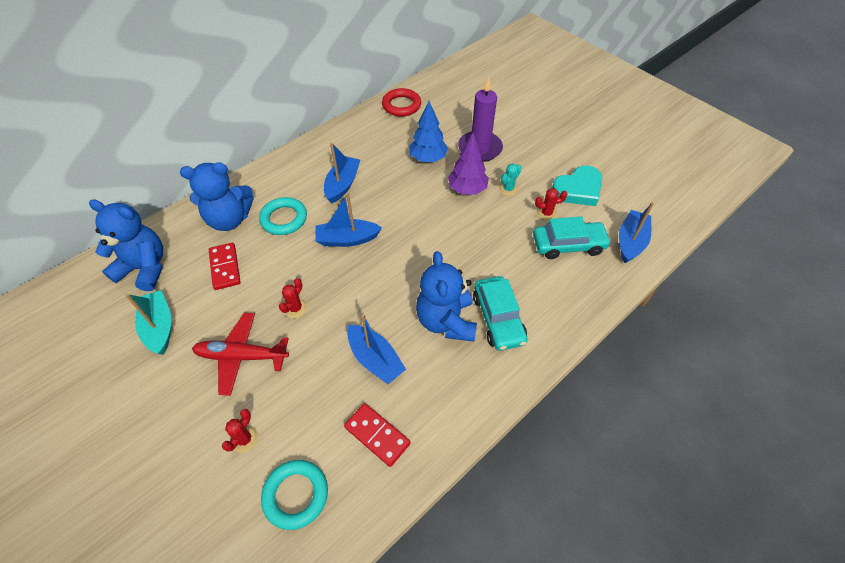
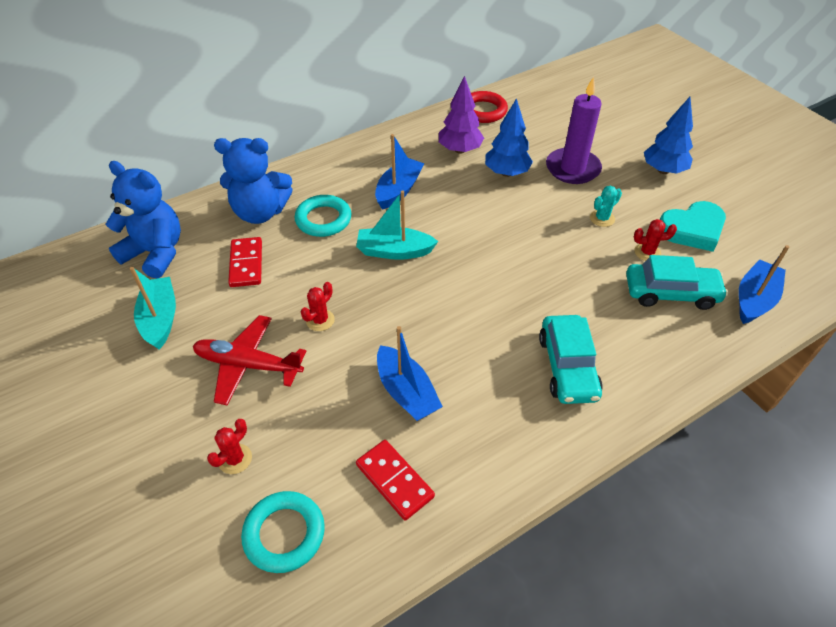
camera: 10 degrees right, 5 degrees down
blue boat [315,193,382,247] -> turquoise boat [356,190,438,260]
blue teddy bear [416,251,477,342] -> none
purple tree [448,133,489,195] -> purple tree moved to [439,76,484,154]
none -> blue tree [644,97,693,174]

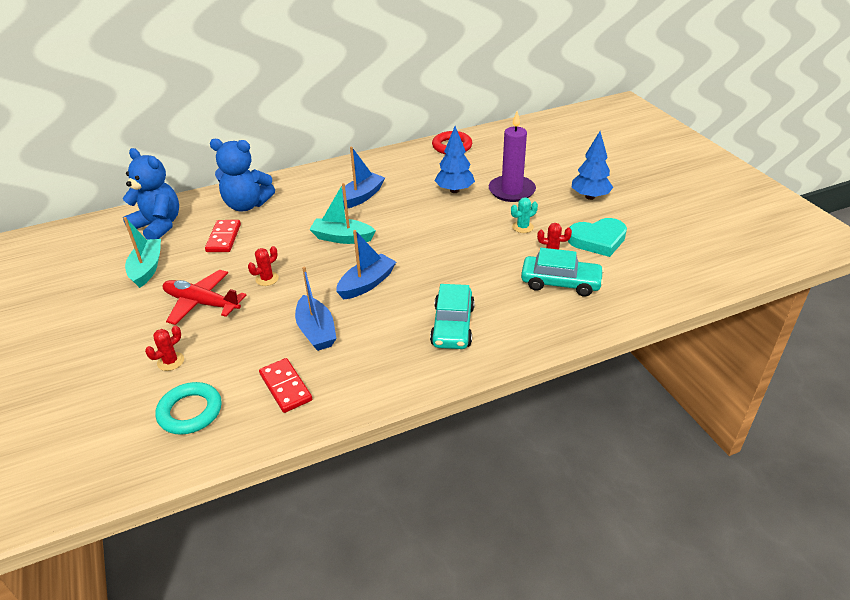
camera: 10 degrees right, 10 degrees down
turquoise ring [294,195,351,237] -> none
purple tree [439,76,484,154] -> none
blue boat [739,245,789,324] -> blue boat moved to [336,230,396,300]

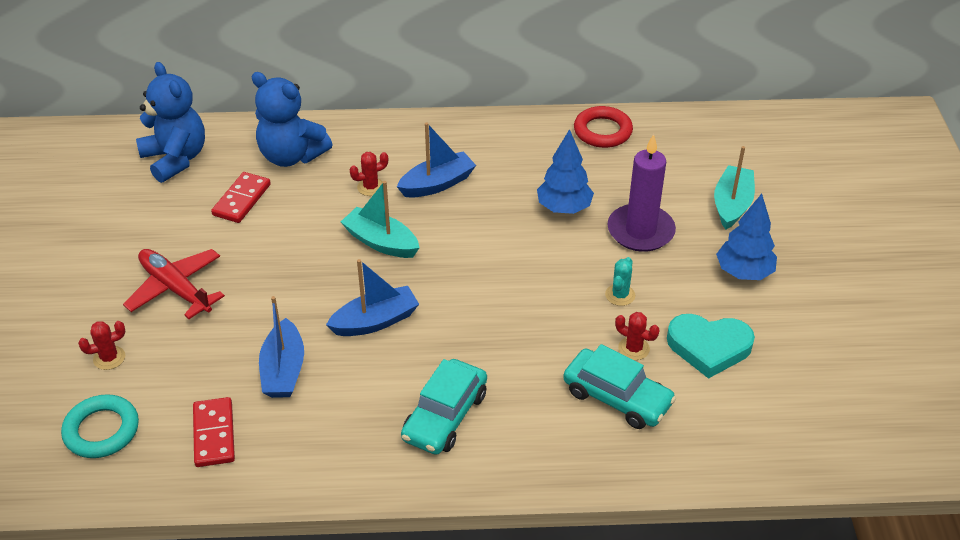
camera: 20 degrees right, 5 degrees up
turquoise boat [123,217,161,288] -> turquoise boat moved to [714,146,755,230]
red cactus [248,246,279,286] -> red cactus moved to [350,152,388,196]
turquoise cactus [511,197,538,233] -> turquoise cactus turned 60 degrees counterclockwise [605,257,635,306]

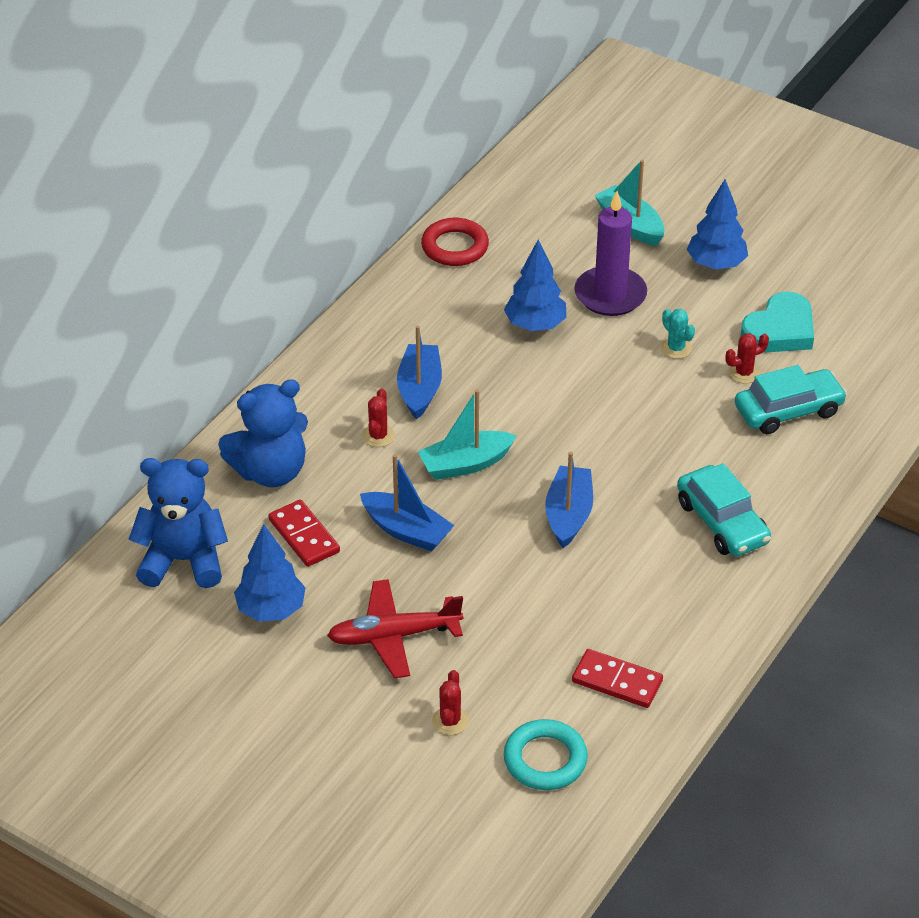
camera: 55 degrees left, 0 degrees up
blue boat [259,296,304,398] -> blue boat moved to [360,454,454,552]
none -> blue tree [234,524,306,621]

